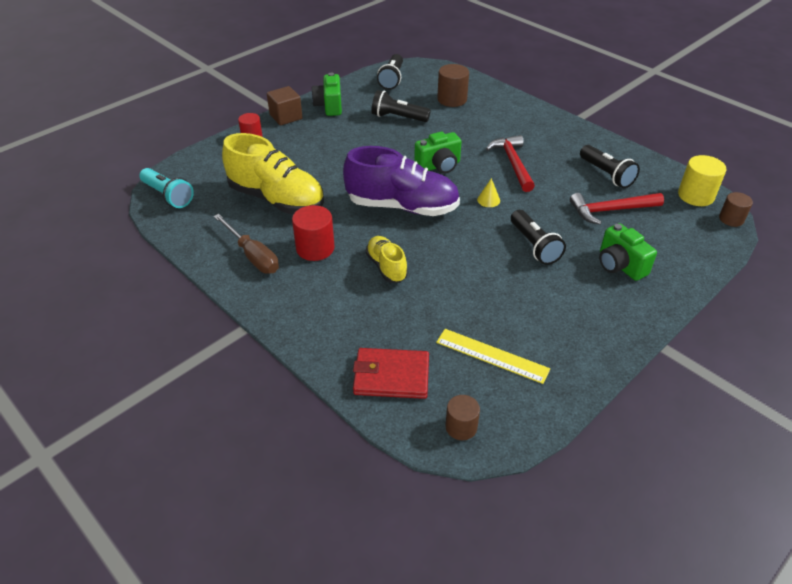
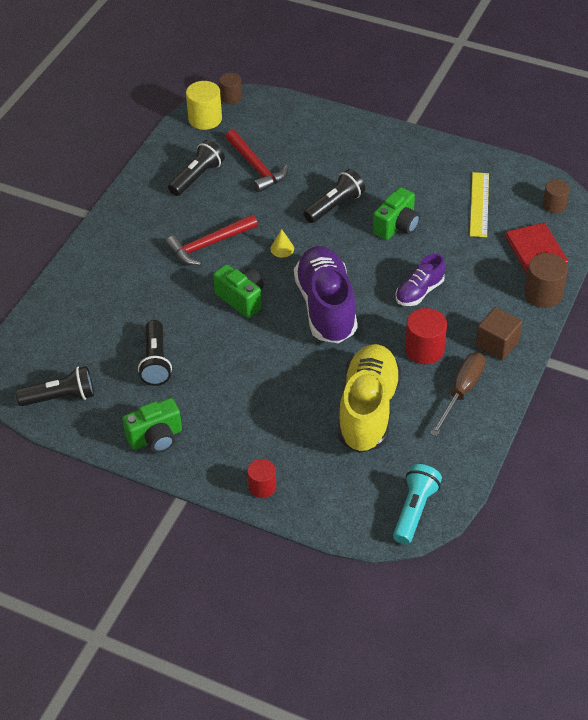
camera: 110 degrees left, 5 degrees up
brown cube [267,86,302,126] -> brown cube moved to [476,307,523,360]
yellow shoe [366,236,408,283] -> purple shoe [396,253,445,306]
brown cylinder [437,64,469,107] -> brown cylinder moved to [524,253,568,308]
green camera [599,223,657,281] -> green camera moved to [373,187,420,240]

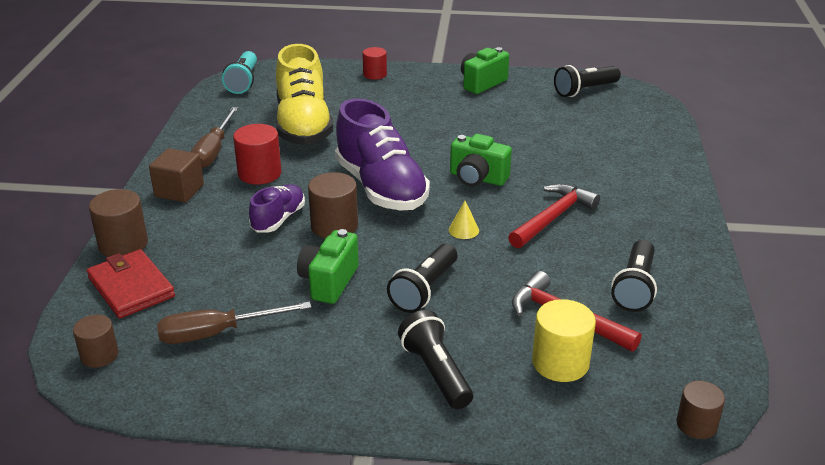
camera: 160 degrees right, 15 degrees down
black flashlight [138,320,172,386] -> black flashlight moved to [398,310,473,409]
yellow cylinder [186,81,222,130] -> yellow cylinder moved to [532,299,596,382]
yellow ruler [470,172,489,237] -> brown screwdriver [157,302,311,344]
none -> brown cylinder [308,172,358,238]

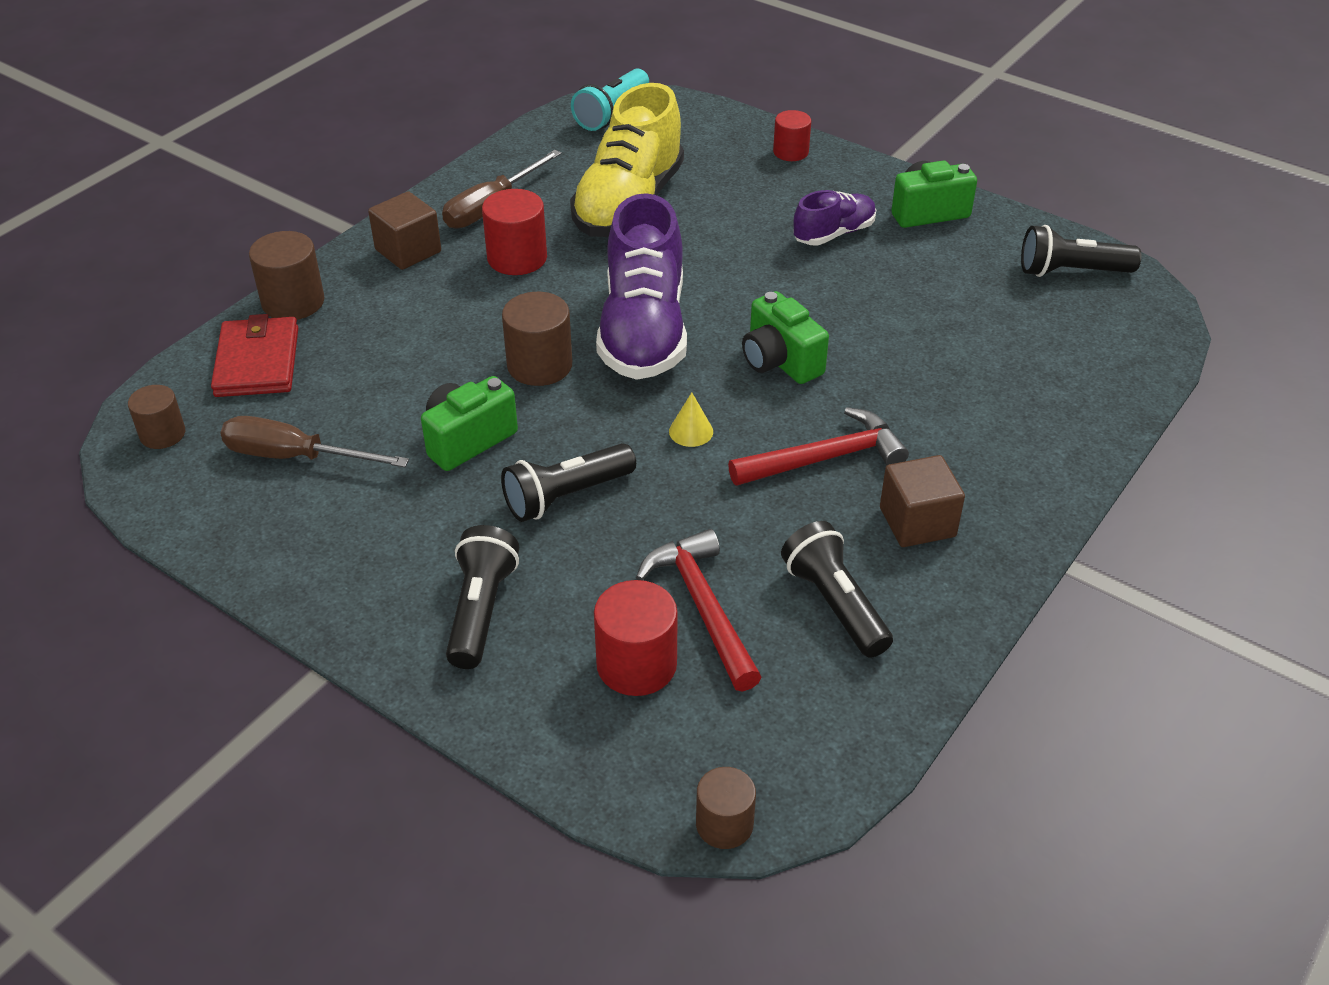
camera: 30 degrees right, 10 degrees up
purple shoe [249,184,305,233] -> purple shoe moved to [793,190,876,245]
yellow cylinder [532,299,596,382] -> red cylinder [594,580,678,696]
black flashlight [611,240,657,312] -> black flashlight turned 105 degrees clockwise [781,521,893,658]
none -> brown cube [880,455,965,547]

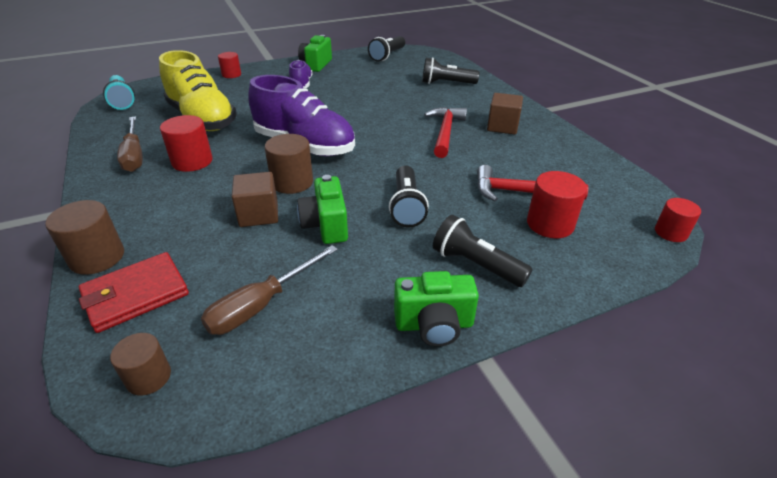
camera: 60 degrees left, 5 degrees down
red wallet [211,314,298,397] -> red wallet turned 60 degrees counterclockwise [79,252,189,333]
brown cube [368,191,441,270] -> brown cube moved to [232,172,278,227]
yellow cone [669,392,713,447] -> none
brown cylinder [696,767,756,849] -> red cylinder [655,198,701,242]
green camera [742,291,829,384] -> green camera moved to [394,271,479,347]
black flashlight [781,521,893,658] -> black flashlight moved to [422,57,479,84]

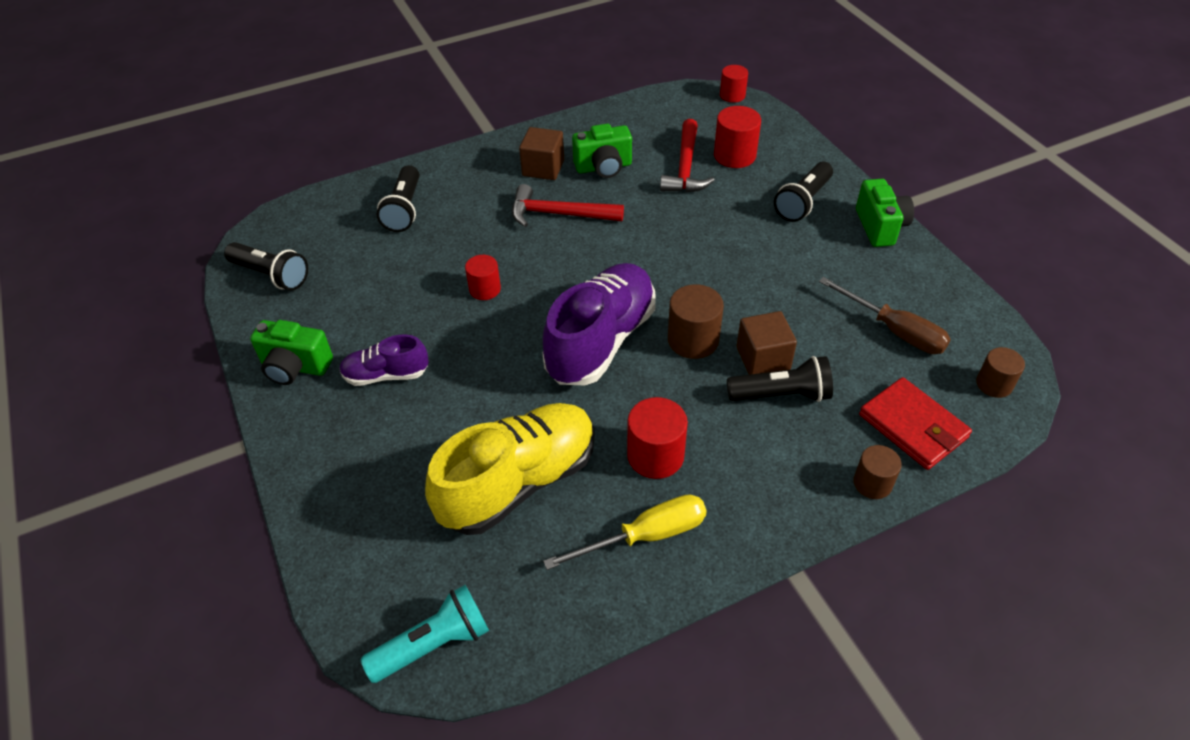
camera: 90 degrees left, 10 degrees up
brown cylinder [45,200,124,275] -> brown cylinder [853,445,902,499], size x0.65
brown screwdriver [117,116,143,172] -> yellow screwdriver [543,494,707,570]
red cylinder [218,52,241,78] -> red cylinder moved to [465,255,501,300]
green camera [297,175,348,244] -> green camera moved to [572,124,632,178]
black flashlight [389,166,429,228] -> black flashlight moved to [727,356,833,402]

